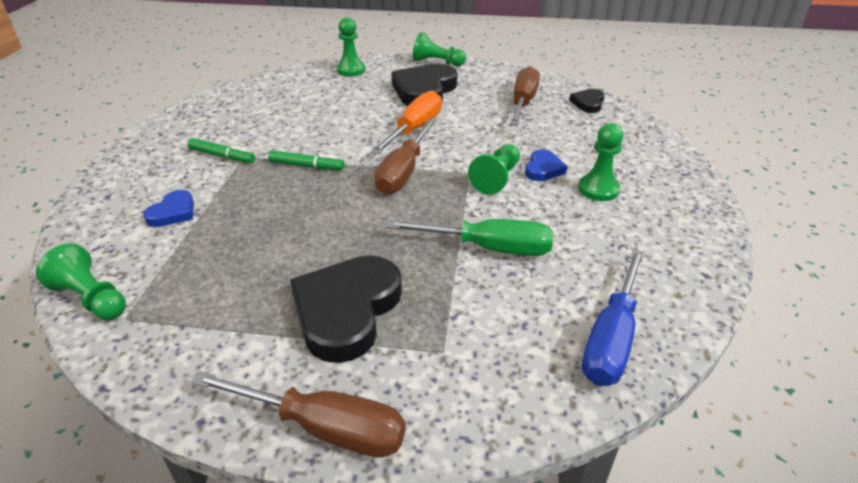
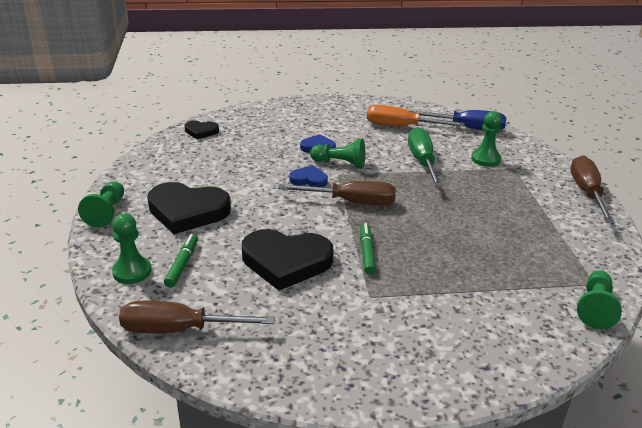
camera: 105 degrees left, 5 degrees down
blue heart [143,190,194,227] -> blue heart moved to [289,165,328,187]
green marker [188,138,255,163] -> green marker moved to [164,234,198,288]
black heart [290,255,402,363] -> black heart moved to [242,229,334,291]
orange screwdriver [370,91,442,155] -> orange screwdriver moved to [367,105,465,126]
brown screwdriver [510,66,540,125] -> brown screwdriver moved to [119,301,275,333]
green pawn [578,123,624,201] -> green pawn moved to [471,111,502,167]

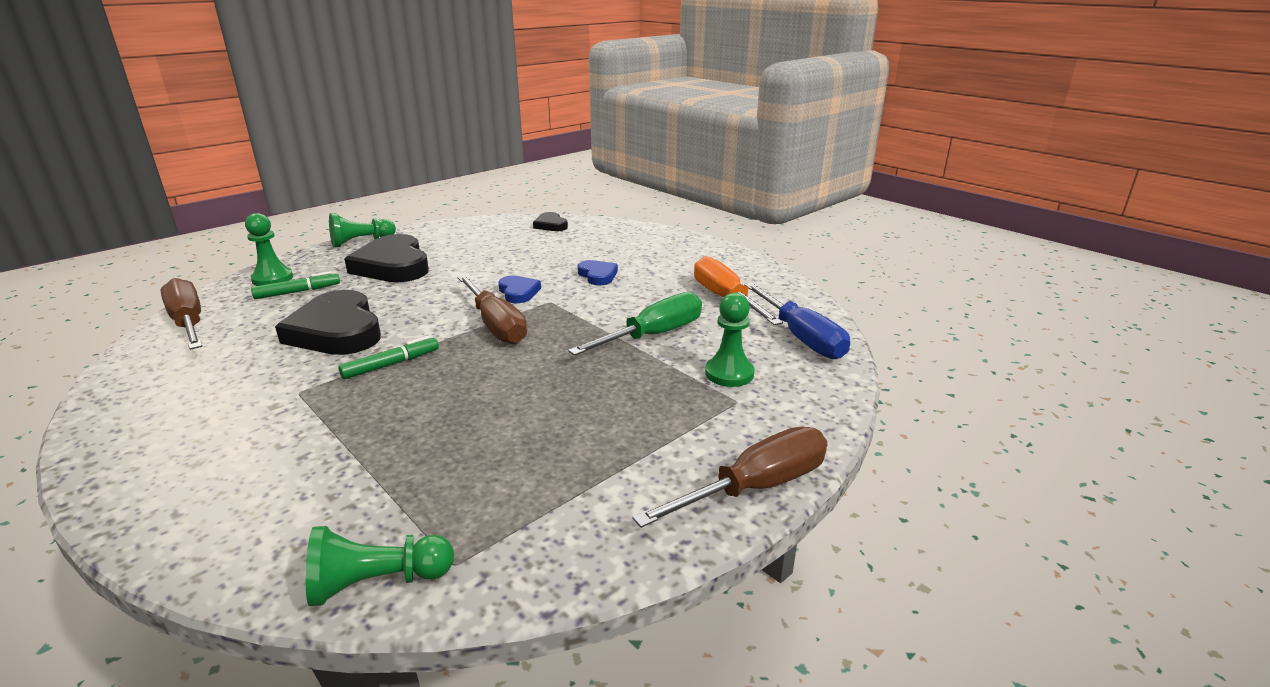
camera: 55 degrees right, 5 degrees down
green pawn [310,138,365,168] -> none

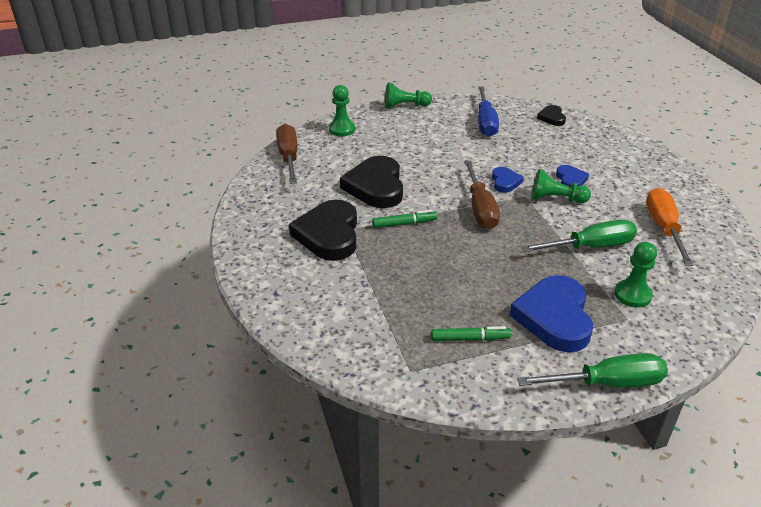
camera: 25 degrees right, 10 degrees up
green marker [251,271,340,299] -> green marker moved to [431,326,511,341]
green pawn [306,526,454,606] -> green pawn moved to [531,169,591,203]
black heart [344,234,429,282] -> black heart moved to [289,200,357,261]
brown screwdriver [632,427,827,528] -> green screwdriver [517,353,668,388]
blue screwdriver [744,283,850,359] -> blue screwdriver moved to [478,86,499,137]
none -> blue heart [510,275,593,352]

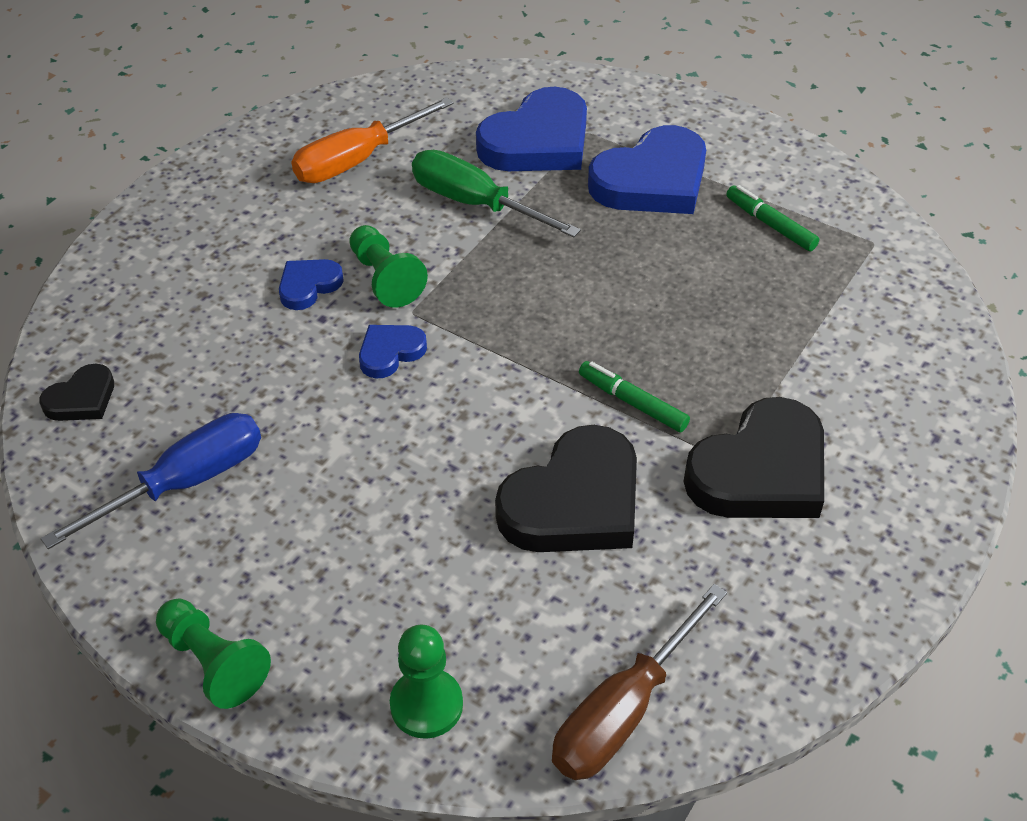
camera: 130 degrees left, 10 degrees up
brown screwdriver [464,161,500,229] -> none
green screwdriver [517,353,668,388] -> none
green pawn [614,242,657,308] -> blue heart [476,87,587,171]

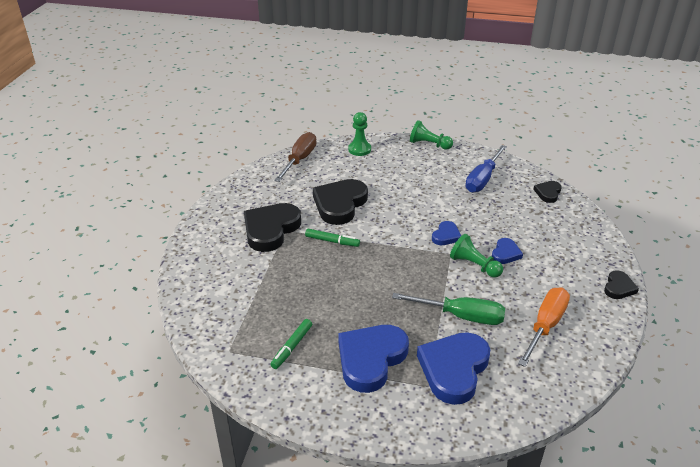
camera: 160 degrees right, 10 degrees down
green marker [726,185,819,251] -> green marker turned 90 degrees clockwise [270,319,312,369]
none -> black heart [604,270,639,299]

